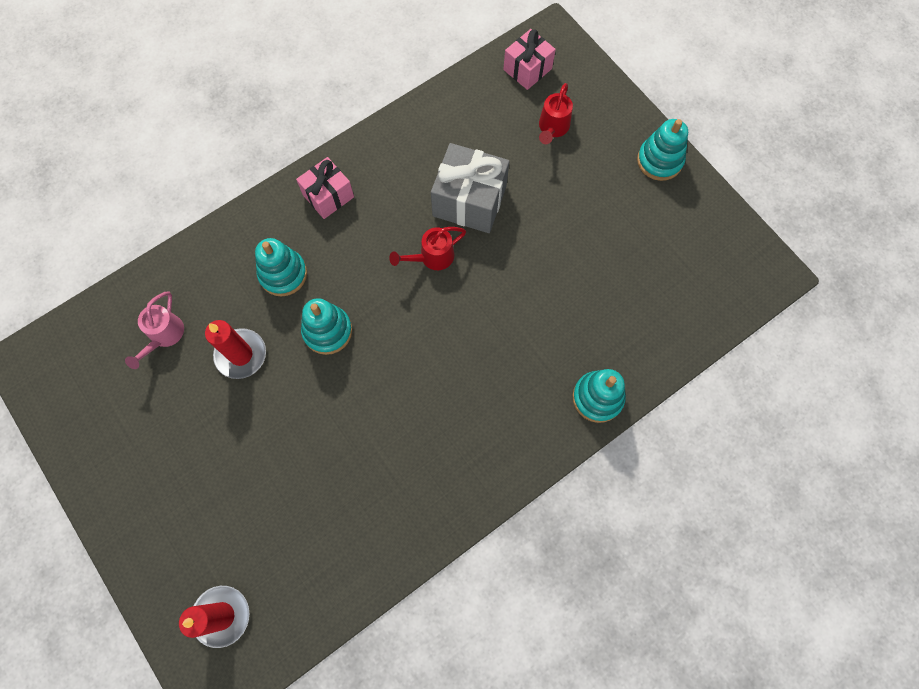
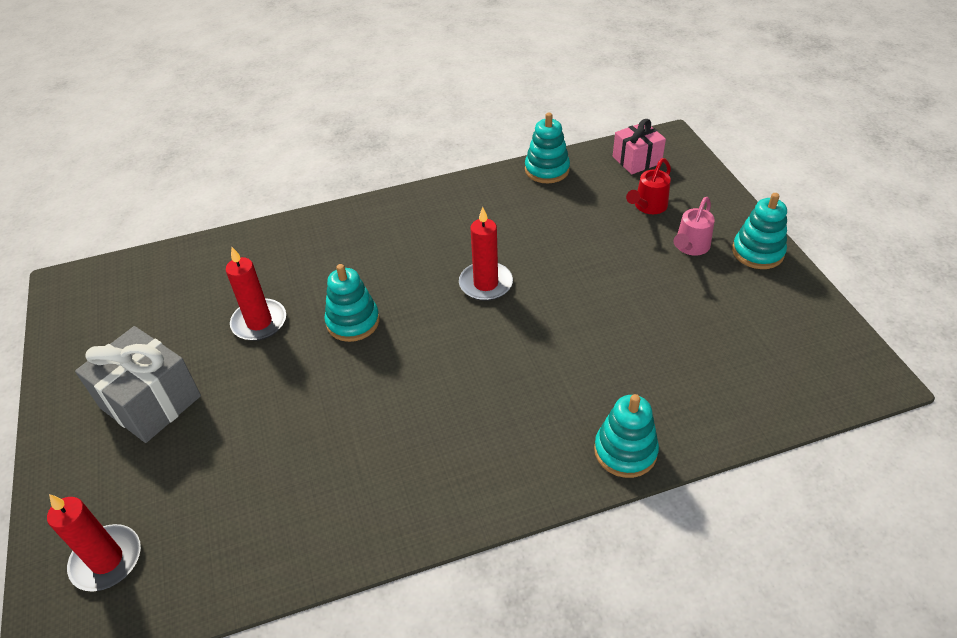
camera: 20 degrees right, 25 degrees down
pink watering can [125,291,184,369] -> pink watering can moved to [674,197,715,256]
turquoise stacking toy [255,238,307,296] -> turquoise stacking toy moved to [525,113,570,183]
pink gift [296,157,354,219] -> none
red watering can [389,227,466,270] -> red candle [459,207,513,301]
grey gift [431,143,509,233] -> grey gift moved to [75,326,201,443]

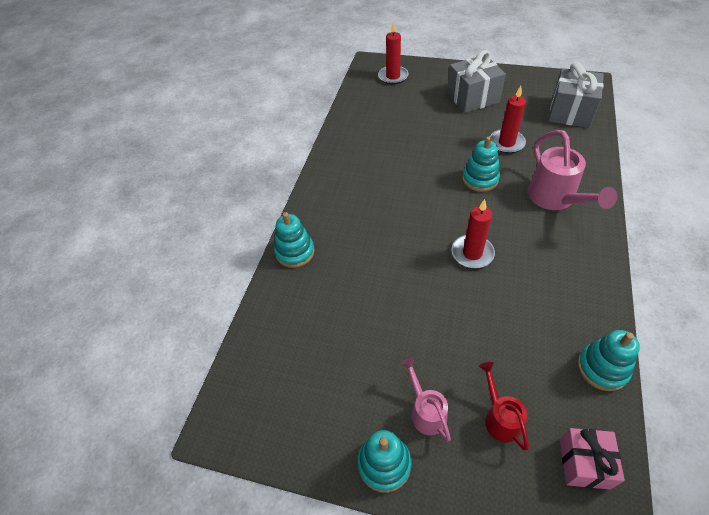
camera: 125 degrees right, 5 degrees up
none -> pink watering can [527,130,617,210]
none -> grey gift [548,62,604,128]

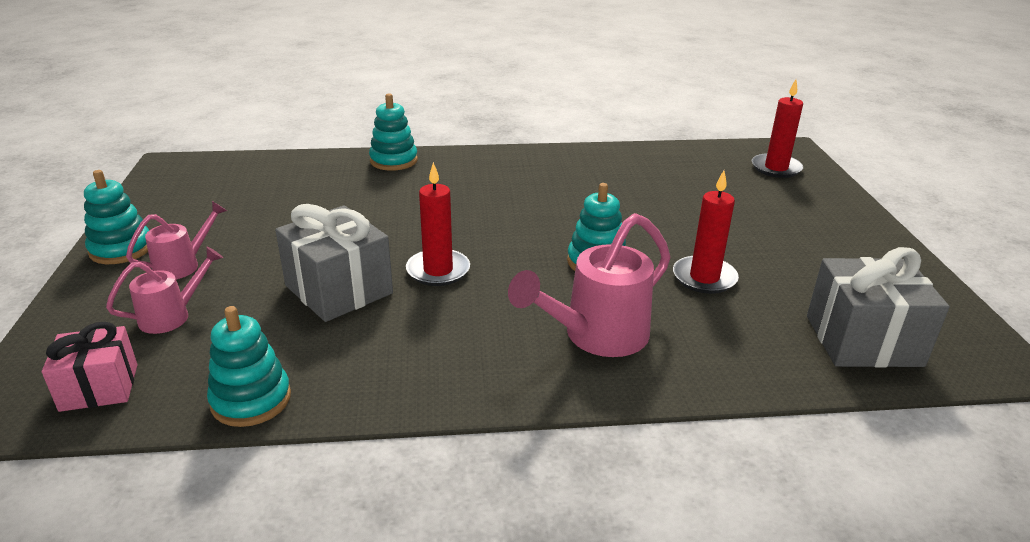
camera: 65 degrees right, 20 degrees down
grey gift [447,50,506,113] -> grey gift moved to [275,204,393,322]
red watering can [479,362,529,450] -> pink watering can [106,247,223,334]

